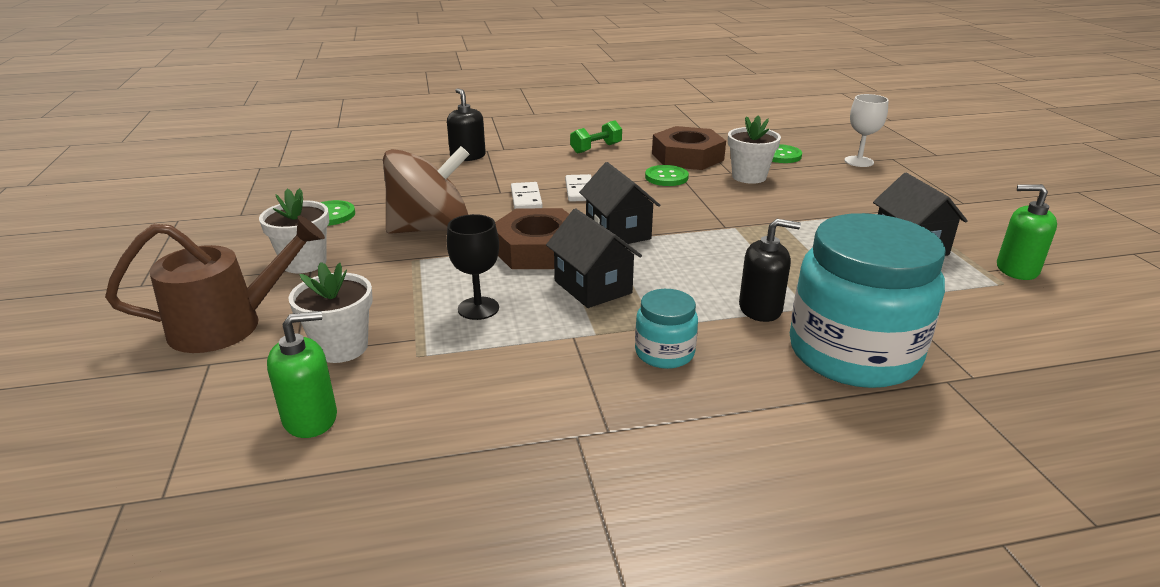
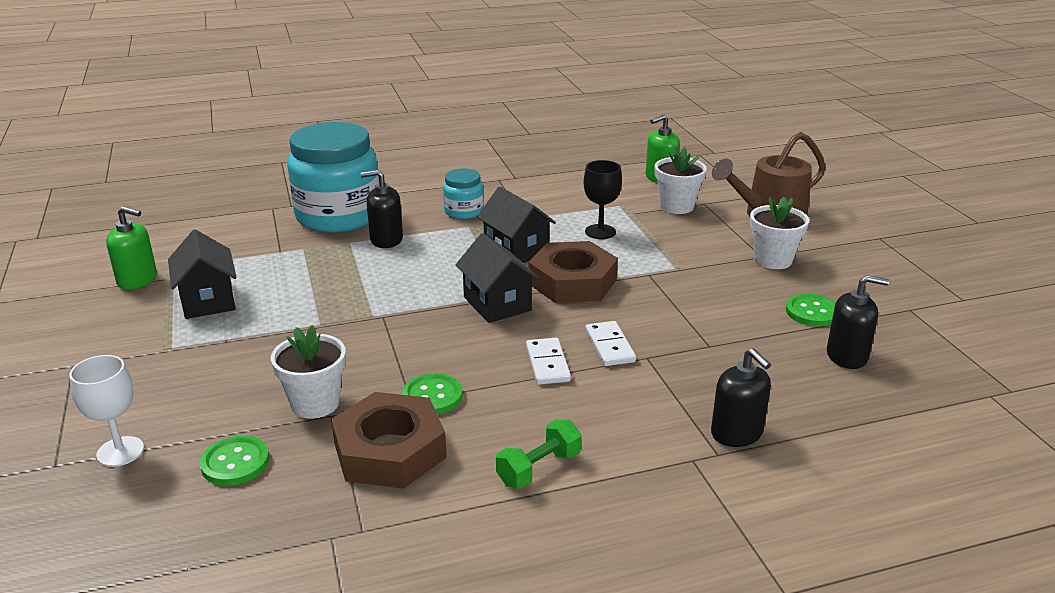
camera: 175 degrees right, 0 degrees up
brown spinning top [383,146,470,234] -> none
none -> black soap dispenser [827,275,889,369]

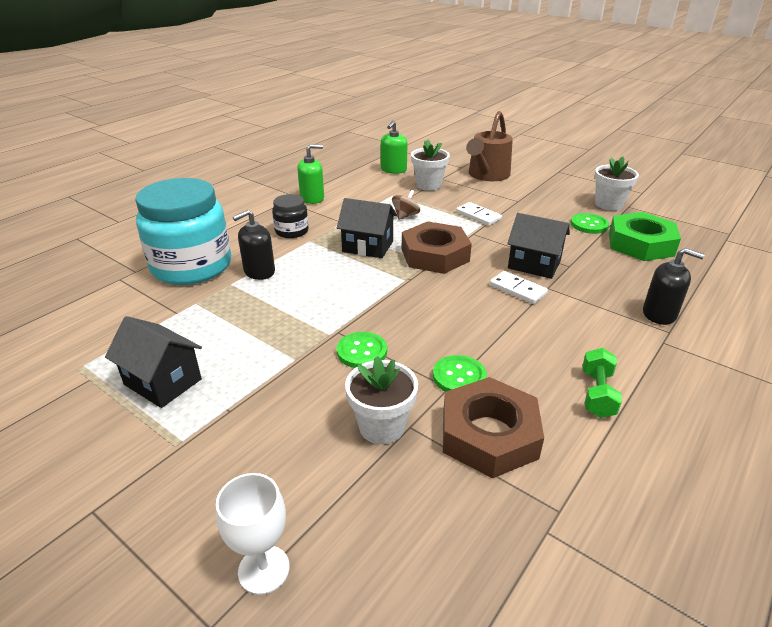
camera: 35 degrees left, 5 degrees up
green soap dispenser [106,206,157,290] -> green soap dispenser moved to [297,144,324,204]
green button [200,436,269,486] -> green button moved to [337,332,387,368]
turquoise jar [443,169,484,219] -> black jar [272,194,308,238]
black house [456,233,539,323] -> black house moved to [507,213,570,279]
white domino [526,338,571,385] -> white domino moved to [456,202,502,226]
black goblet [584,160,622,239] -> brown spinning top [392,190,420,220]
white flower pot [750,197,809,269] -> white flower pot moved to [594,157,639,211]
black soap dispenser [827,275,889,369] -> green nut [609,212,681,261]

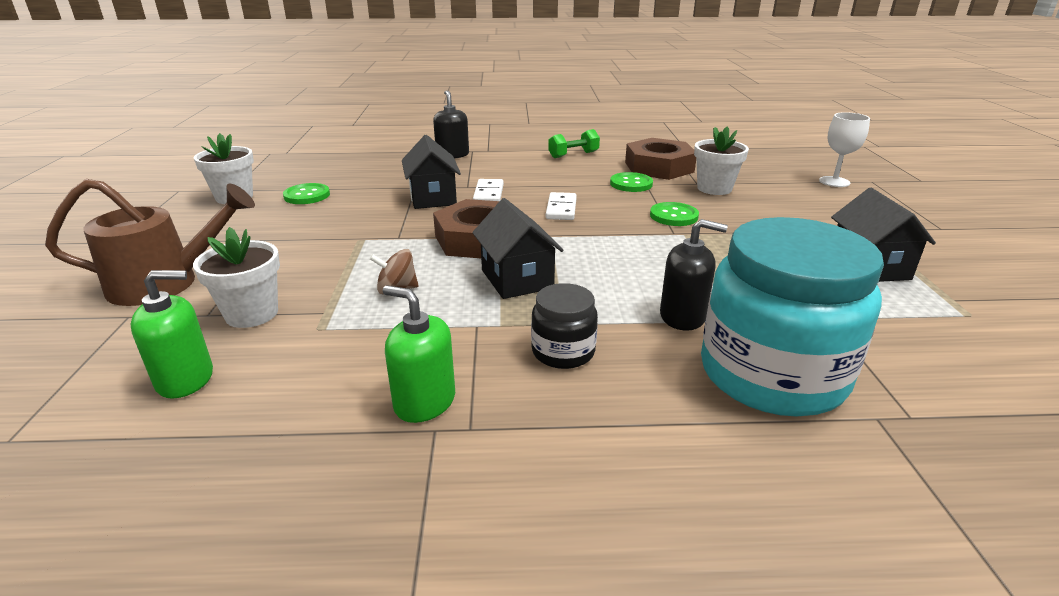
camera: 130 degrees left, 5 degrees down
white domino [456,202,502,226] -> white domino moved to [546,192,577,220]
green nut [609,212,681,261] -> none

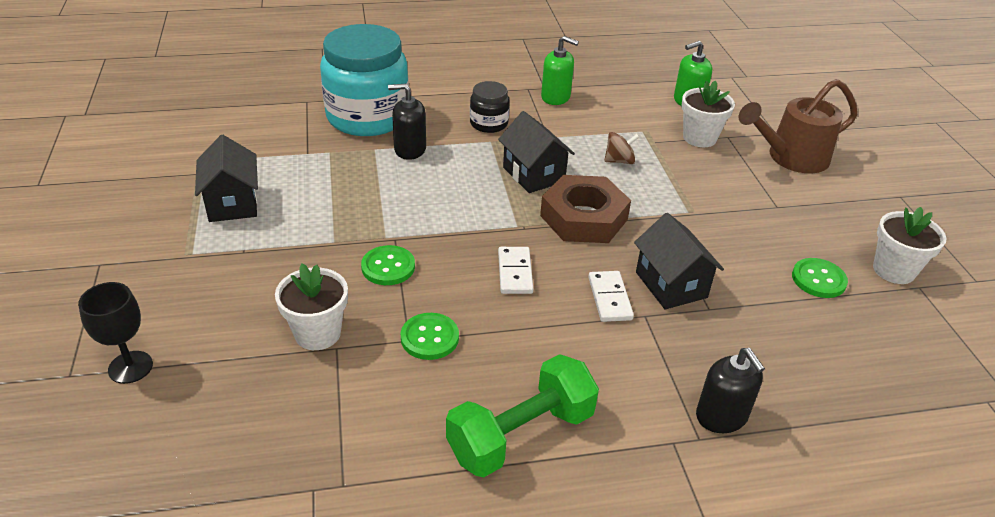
camera: 170 degrees right, 10 degrees up
green dumbbell [548,129,600,158] -> green dumbbell [446,354,599,477], size x1.72
brown nut [625,138,696,180] -> none
white goblet [819,112,870,187] -> black goblet [78,282,153,384]

